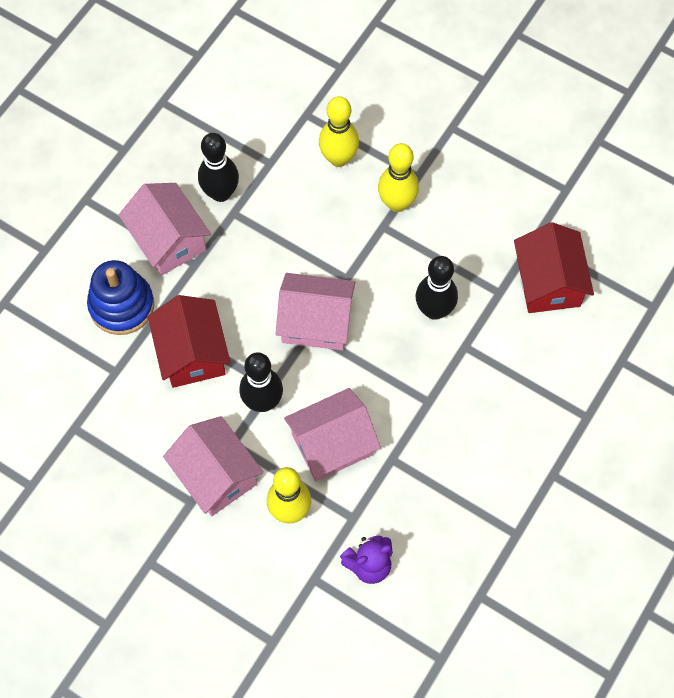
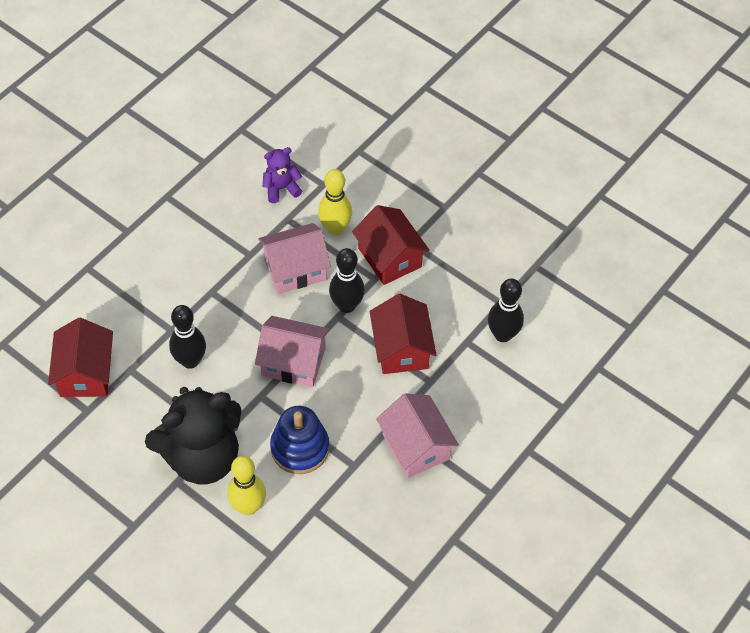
camera: 175 degrees left, 10 degrees down
blue stacking toy [87,260,154,335] -> blue stacking toy moved to [270,406,329,474]
pink house [163,416,264,516] -> red house [352,205,430,285]
black bowling pin [198,133,239,202] -> black bowling pin moved to [488,278,524,342]
yellow bowling pin [378,143,419,212] -> black teddy bear [145,387,241,484]

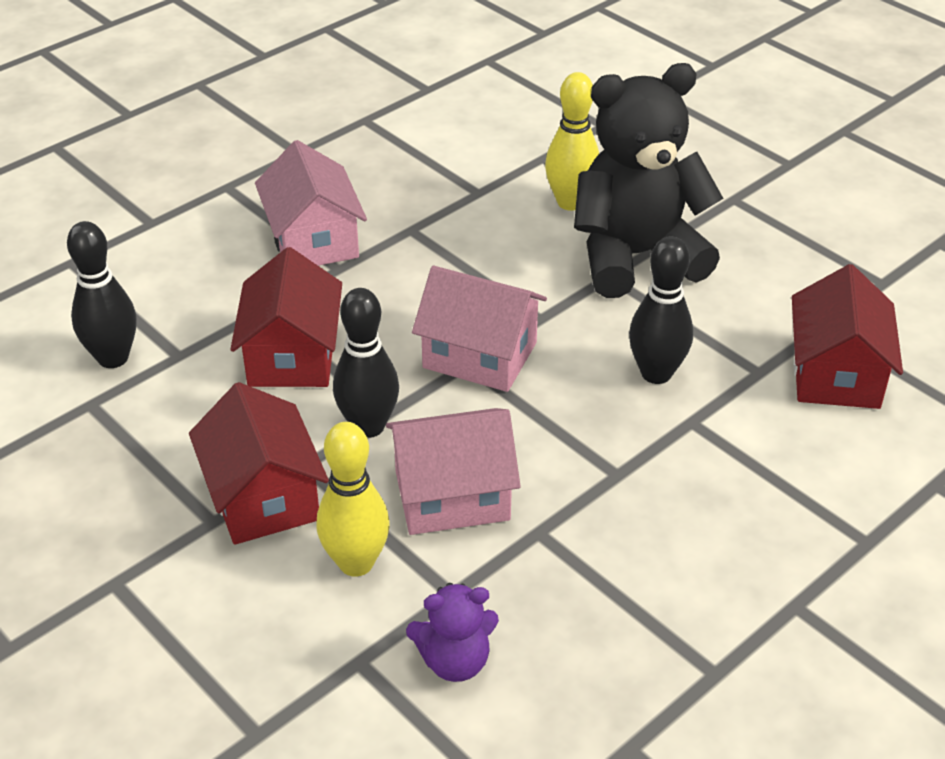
camera: 170 degrees left, 15 degrees down
blue stacking toy [270,406,329,474] -> none

